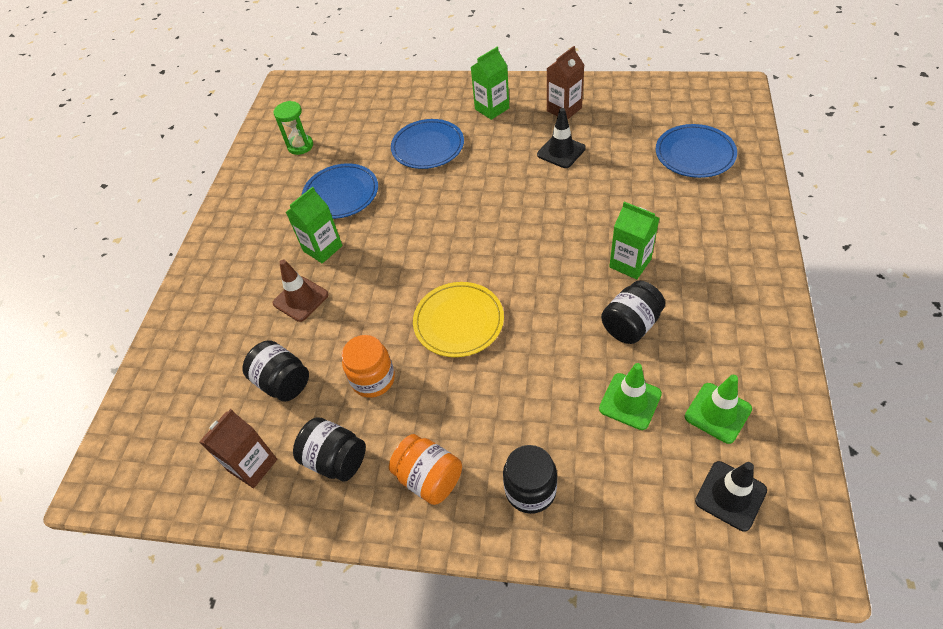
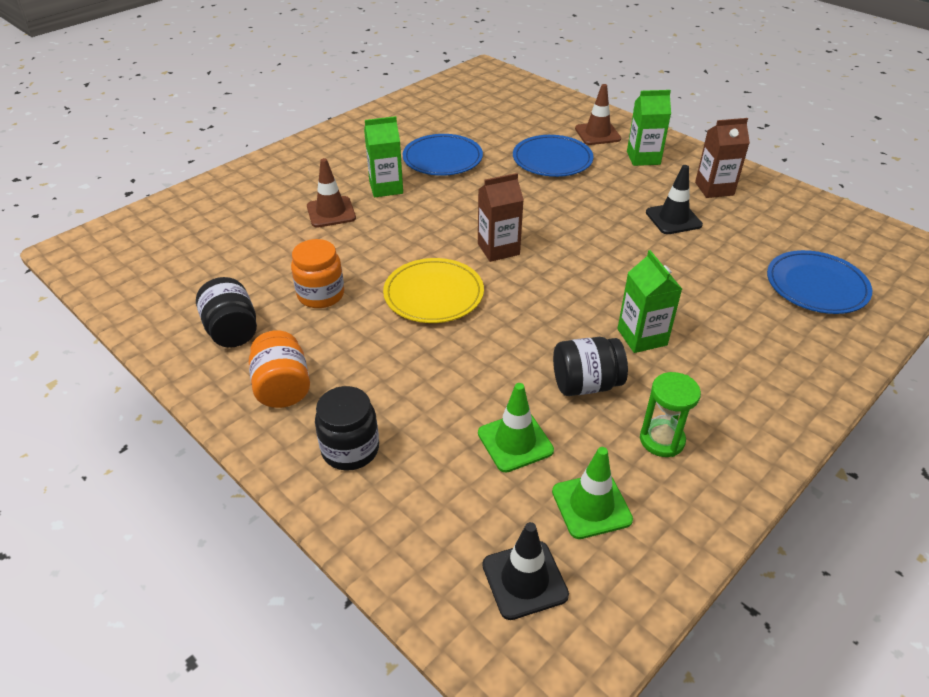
camera: 30 degrees right, 10 degrees down
brown carton [199,409,277,488] -> brown carton moved to [478,173,524,262]
black jar [242,340,309,402] -> none
green hourglass [274,101,313,155] -> green hourglass moved to [640,372,701,457]
none -> brown traffic cone [575,84,621,145]

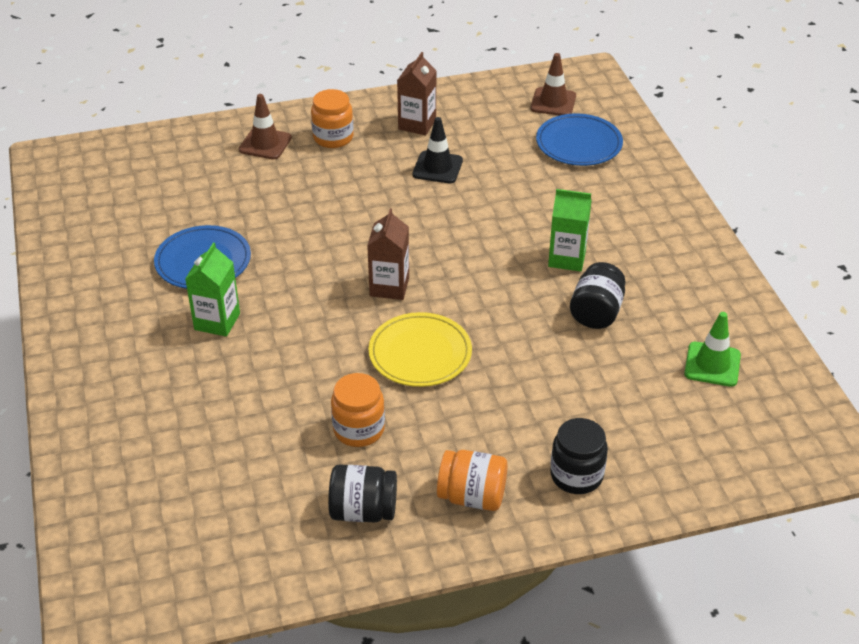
camera: 60 degrees left, 0 degrees up
brown traffic cone [307,158,356,227] -> brown traffic cone moved to [531,53,576,115]
green traffic cone [478,383,554,473] -> none
black traffic cone [482,522,569,620] -> none
blue plate [513,135,593,177] -> none
green carton [627,90,671,166] -> orange jar [311,89,353,148]
green hourglass [640,372,701,457] -> none

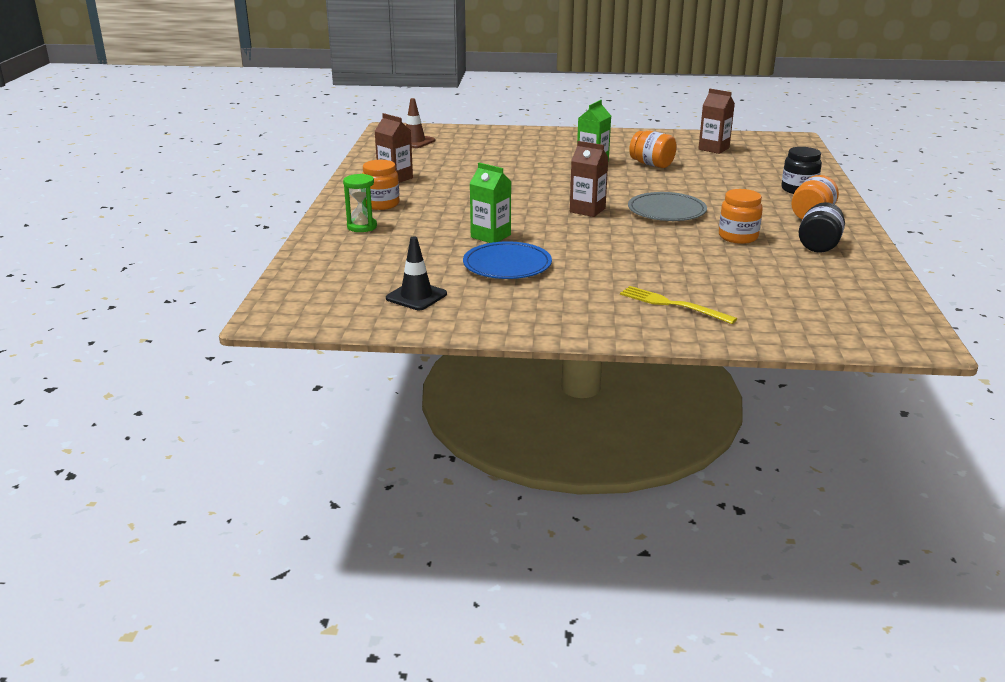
camera: 70 degrees left, 15 degrees down
green carton [185,243,240,337] -> green carton moved to [470,163,511,243]
brown traffic cone [239,94,292,160] -> green hourglass [343,174,377,232]
yellow plate [369,312,472,387] -> grey plate [628,192,707,221]
black traffic cone [413,117,463,183] -> black traffic cone moved to [386,237,447,310]
blue plate [536,114,623,166] -> none
black jar [570,262,626,329] -> orange jar [629,131,677,168]
green traffic cone [684,312,741,387] -> brown carton [698,89,735,154]
none -> yellow fork [620,286,737,324]

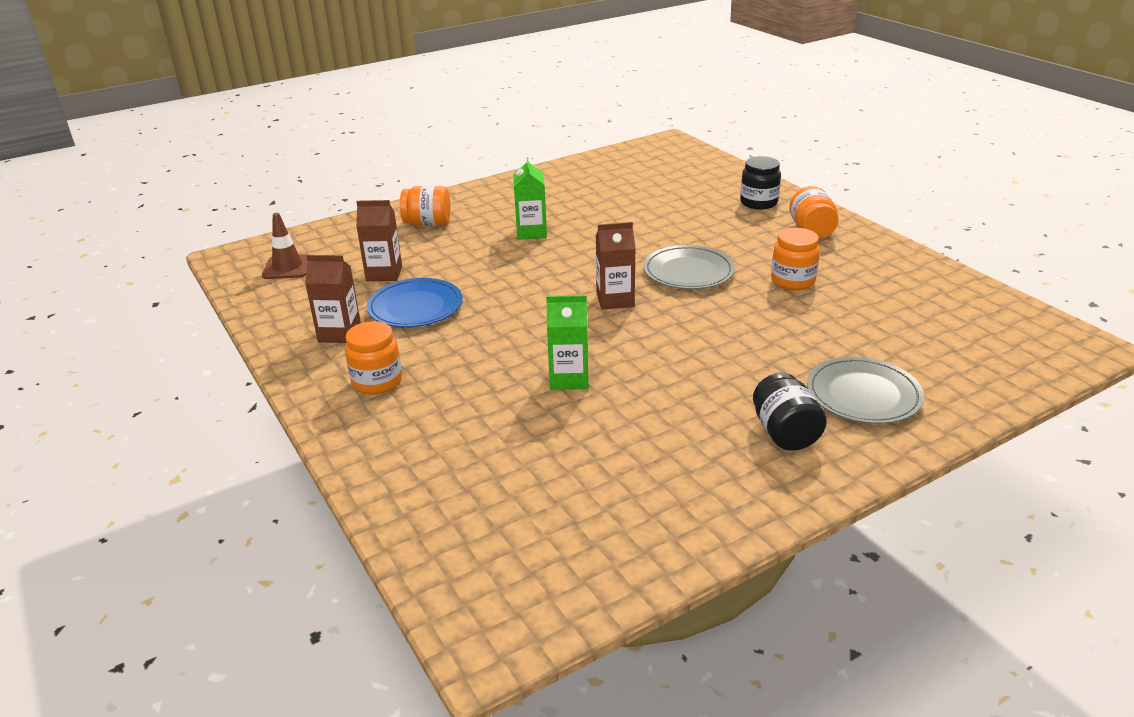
camera: 35 degrees left, 5 degrees up
green hourglass [343,174,377,232] -> none
black traffic cone [386,237,447,310] -> none
blue plate [463,241,552,279] -> blue plate moved to [367,278,463,327]
yellow fork [620,286,737,324] -> grey plate [807,357,924,424]
orange jar [629,131,677,168] -> orange jar moved to [400,186,450,226]
brown carton [698,89,735,154] -> brown carton moved to [356,200,402,281]
black jar [799,202,845,253] -> black jar moved to [753,373,827,451]

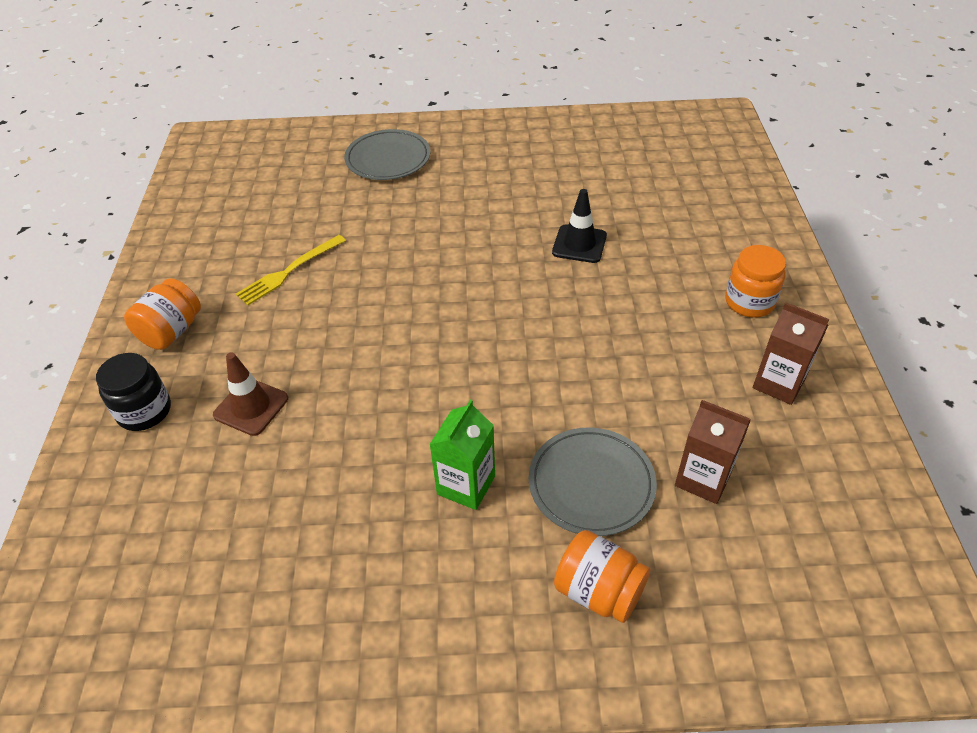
camera: 150 degrees left, 15 degrees up
brown traffic cone [262,213,310,279] -> brown traffic cone moved to [213,352,288,436]
blue plate [367,278,463,327] -> none
green carton [546,295,588,390] -> black traffic cone [552,189,607,263]
brown carton [596,222,636,310] -> none
grey plate [643,245,735,289] -> grey plate moved to [529,427,657,536]
black jar [753,373,827,451] -> none
orange jar [771,228,820,290] -> yellow fork [236,235,346,305]

